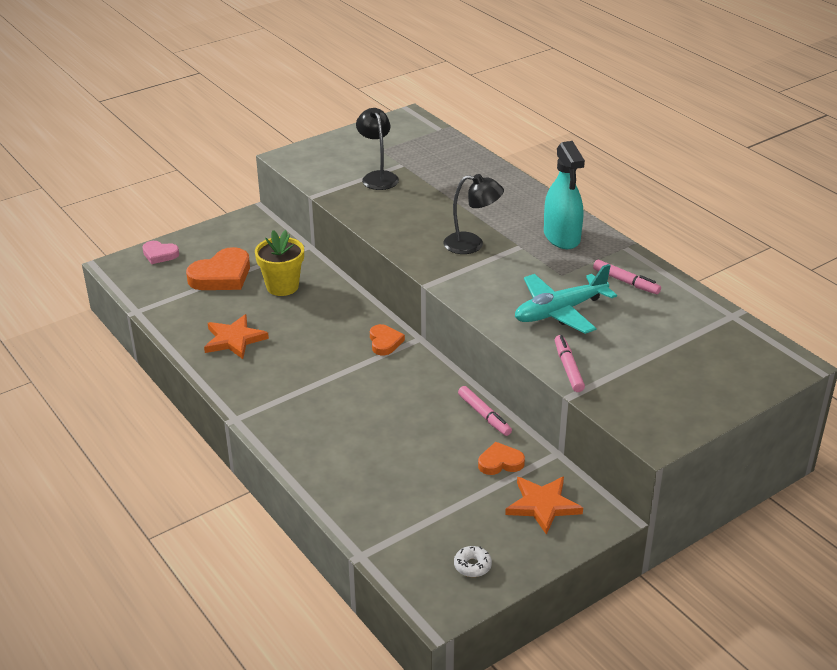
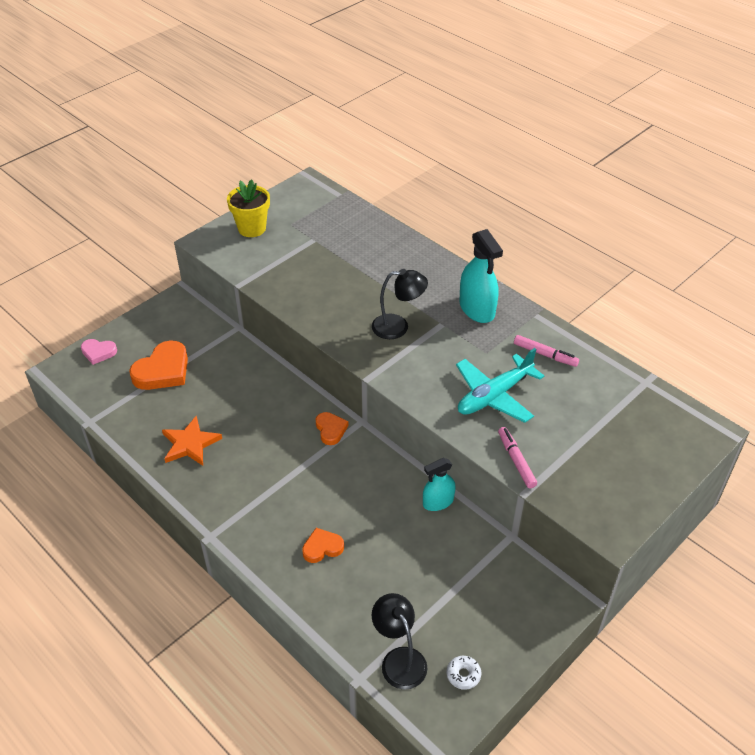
camera: 10 degrees left, 10 degrees up
yellow flower pot [255,230,304,296] -> yellow flower pot moved to [227,179,270,237]
black lamp [356,108,399,190] -> black lamp moved to [372,593,428,690]
pink marker [458,386,512,436] -> turquoise spray bottle [423,458,456,511]
orange heart [478,442,525,475] -> orange heart moved to [302,528,344,563]
orange star [505,476,583,535] -> none

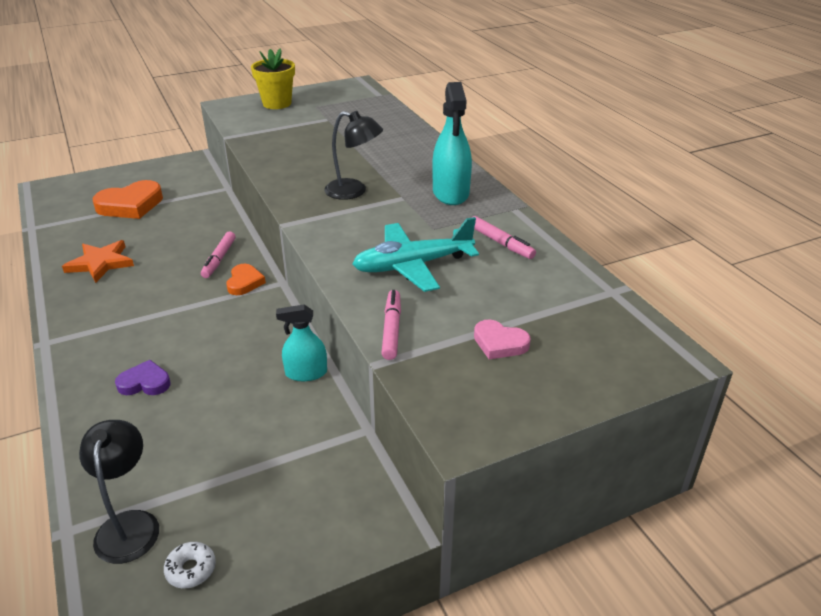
camera: 20 degrees right, 10 degrees down
pink heart [81,339,117,365] -> pink heart moved to [474,319,531,359]
orange heart [302,528,344,563] -> purple heart [115,360,171,395]
none -> pink marker [201,231,236,278]

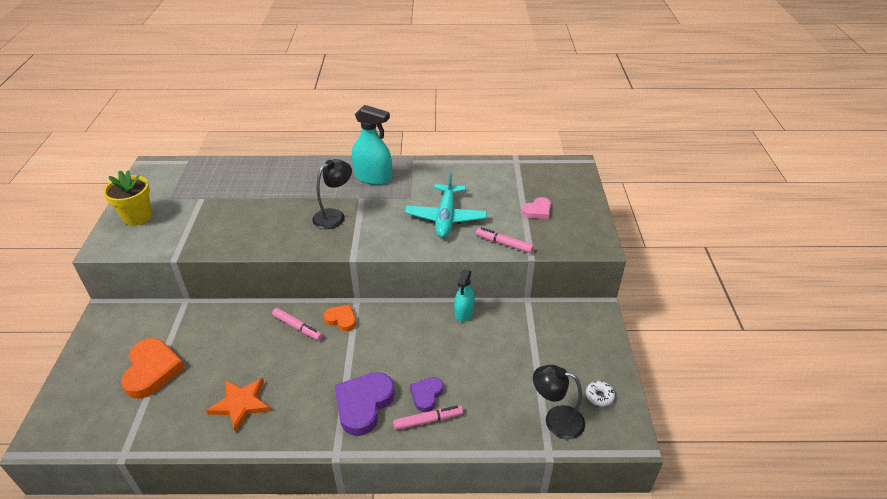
camera: 65 degrees left, 5 degrees up
pink marker [471,216,536,259] -> pink marker moved to [393,405,463,430]
none -> purple heart [335,372,395,436]

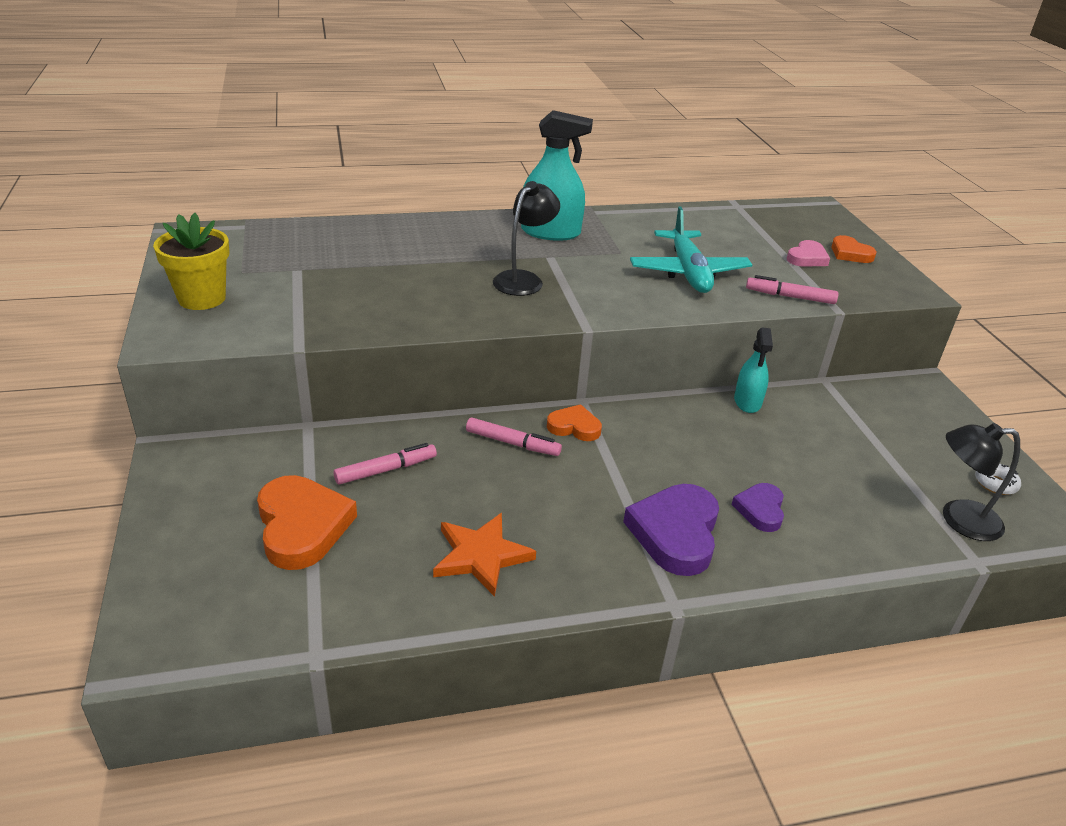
camera: 15 degrees left, 5 degrees down
pink marker [393,405,463,430] -> pink marker moved to [334,443,437,485]
none -> orange heart [831,235,877,263]

